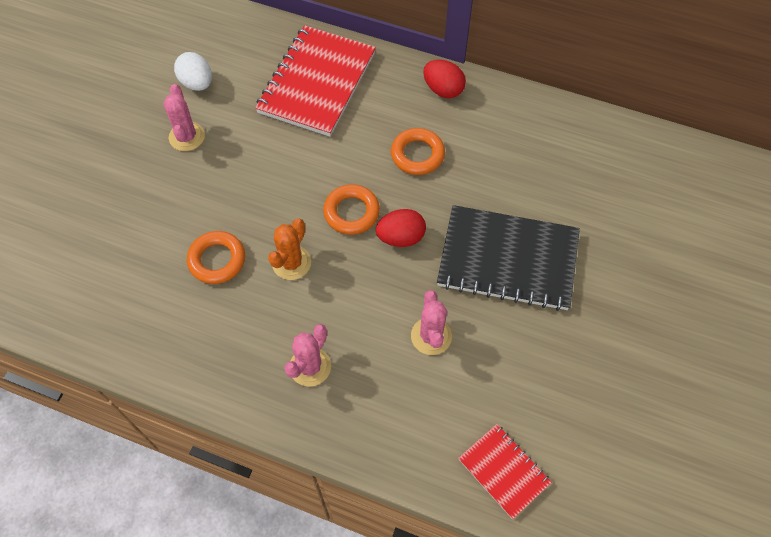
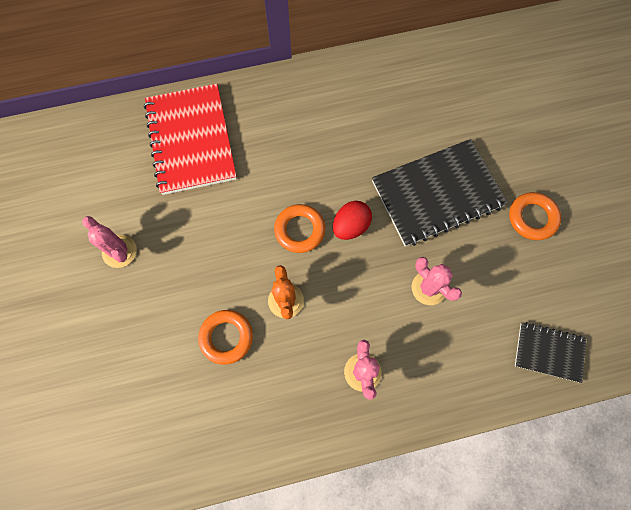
camera: 35 degrees left, 10 degrees up
white egg [174,52,212,91] -> none
orange ring [391,128,445,175] -> orange ring moved to [509,192,561,240]
red egg [423,60,466,98] -> none
red notebook [458,424,552,519] -> black notebook [515,322,587,383]

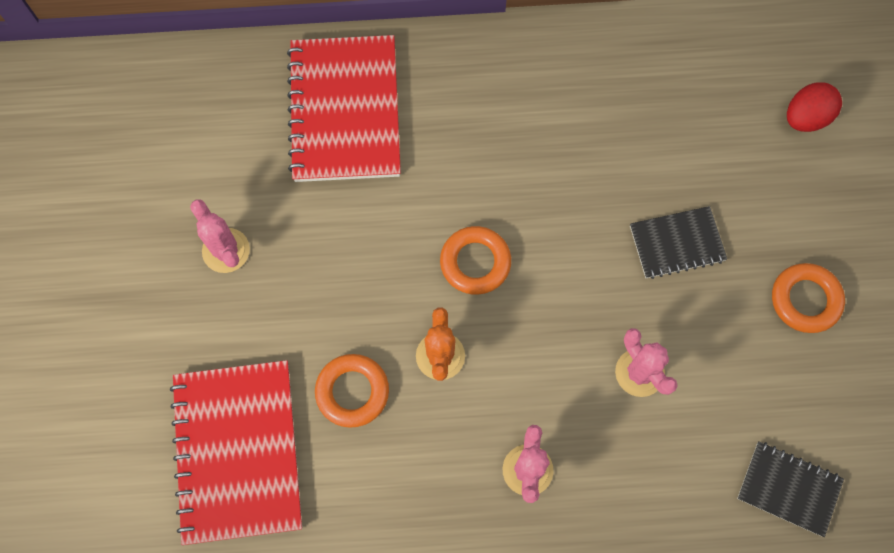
camera: 10 degrees right, 0 degrees up
red egg [333,201,372,240] -> red egg moved to [787,82,842,132]
black notebook [372,139,508,246] -> black notebook [630,206,727,279], size x0.53
none -> red notebook [170,360,302,545]

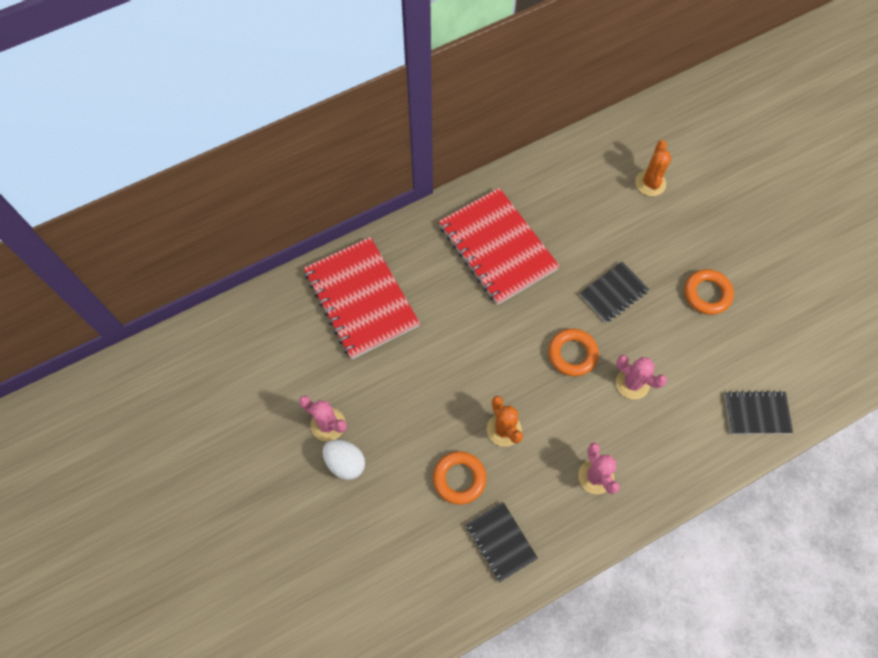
camera: 25 degrees left, 5 degrees down
red notebook [170,360,302,545] -> red notebook moved to [439,188,560,305]
orange ring [440,226,511,295] -> orange ring moved to [548,329,599,376]
red egg [787,82,842,132] -> orange cactus [635,140,672,196]
none -> white egg [323,440,365,480]
none -> black notebook [465,502,538,582]

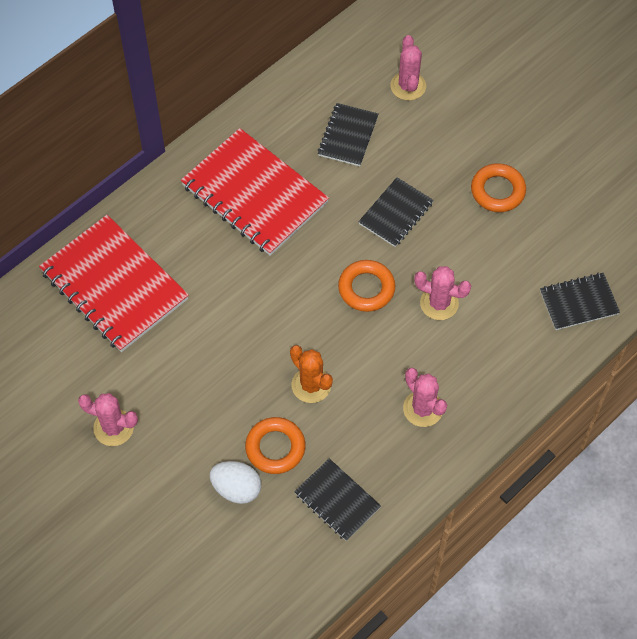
camera: 15 degrees left, 5 degrees down
white egg [323,440,365,480] -> white egg moved to [210,461,261,504]
orange cactus [635,140,672,196] -> pink cactus [391,35,426,100]
none -> black notebook [318,103,379,166]

